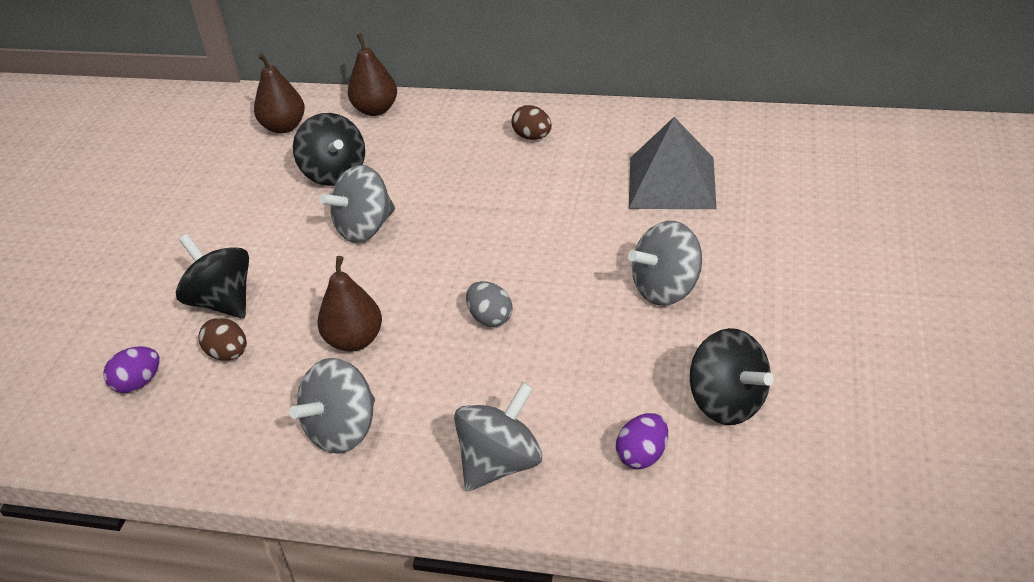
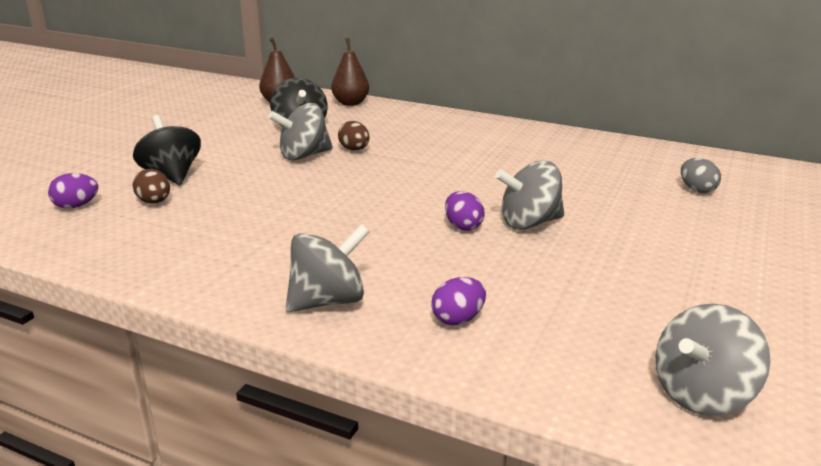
camera: 10 degrees right, 15 degrees down
grey spinning top [289,358,375,454] -> grey spinning top moved to [655,304,770,416]
brown pear [318,256,382,352] -> none
grey egg [466,281,513,327] -> grey egg moved to [681,158,721,193]
brown egg [512,105,552,140] -> brown egg moved to [338,121,370,150]
grey pyramid [629,117,717,209] -> none
black spinning top [690,328,774,425] -> none
none -> purple egg [445,191,484,231]

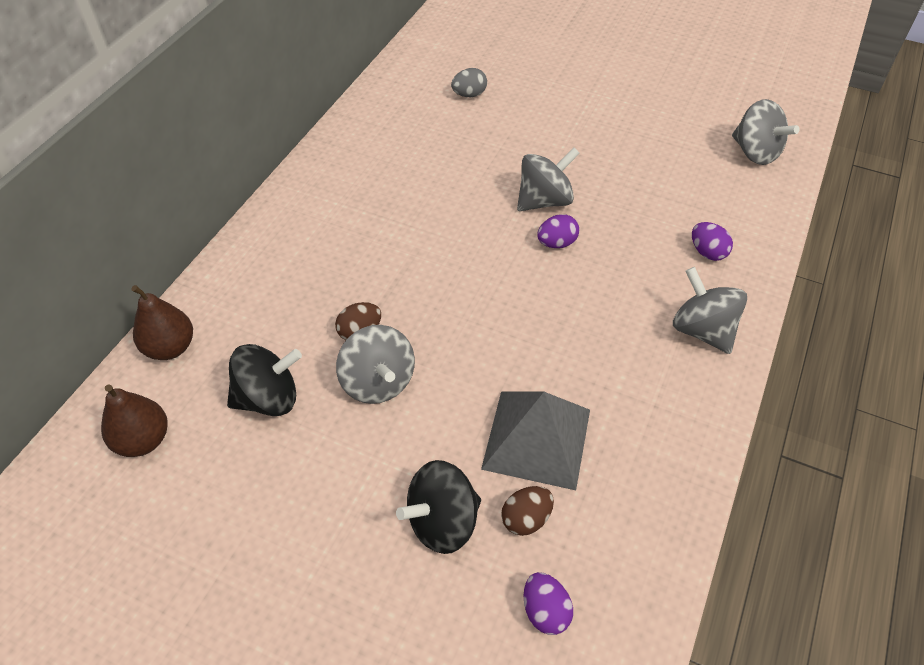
camera: 90 degrees left, 25 degrees up
grey spinning top [495,161,564,230] -> grey spinning top turned 105 degrees counterclockwise [517,147,580,211]
none -> grey pyramid [481,391,590,490]

